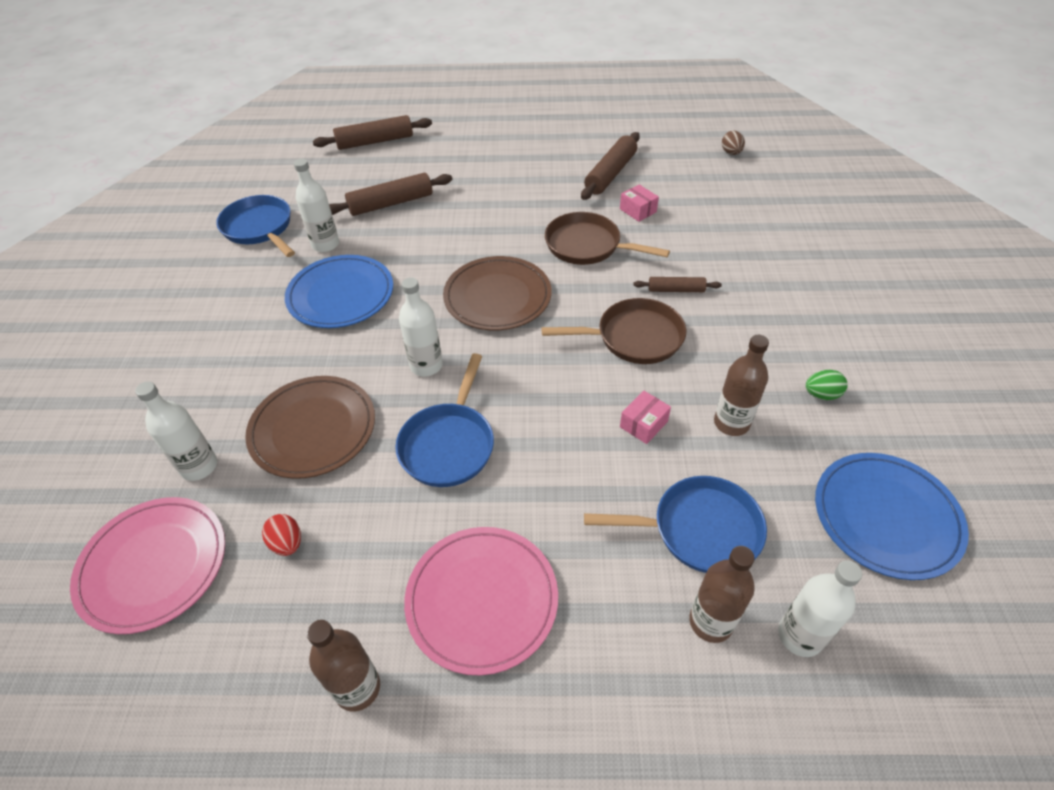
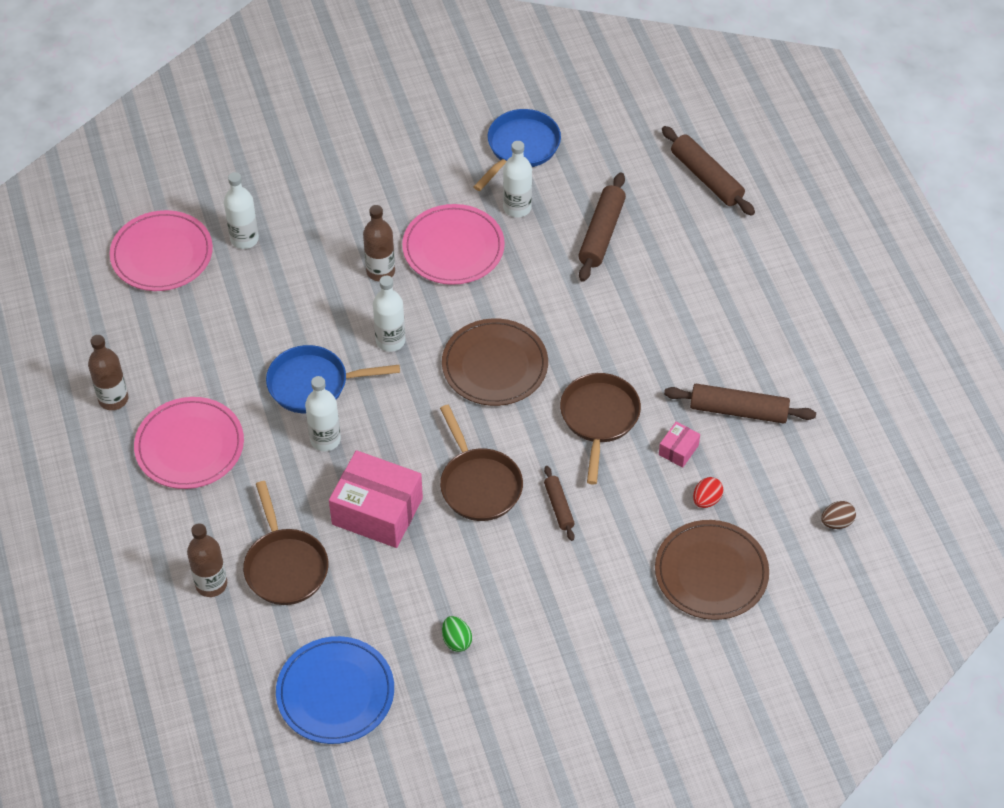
camera: 70 degrees right, 5 degrees up
brown plate [245,376,375,479] -> brown plate moved to [655,520,769,620]
red egg [262,514,301,556] -> red egg moved to [693,477,723,508]
blue plate [285,255,393,328] -> pink plate [402,204,505,285]
brown rolling pin [329,173,452,216] -> brown rolling pin turned 60 degrees clockwise [578,173,626,282]
blue pan [584,476,767,573] -> brown pan [243,481,328,605]
pink box [620,390,671,444] -> pink box [329,450,423,548], size x2.20
brown bottle [714,335,769,436] -> brown bottle moved to [363,205,395,281]
white bottle [778,560,862,657] -> white bottle moved to [305,376,341,451]

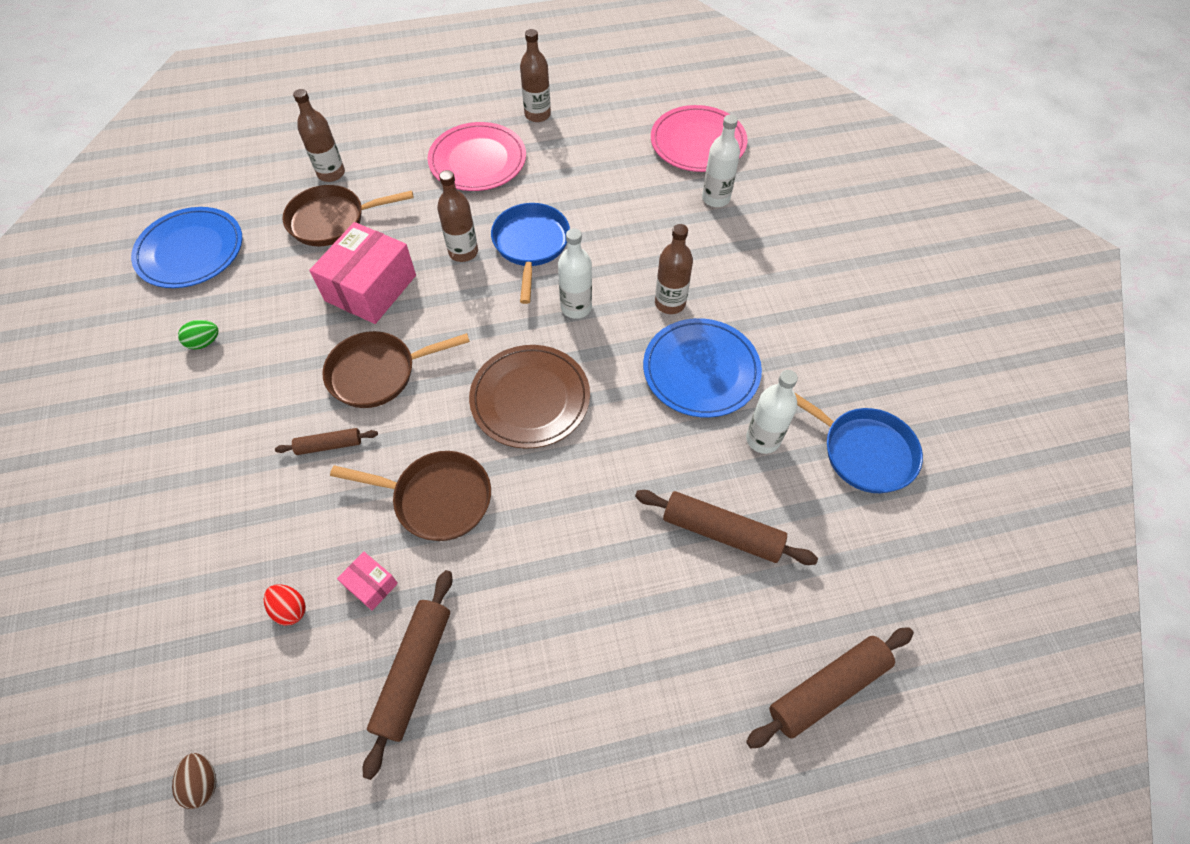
camera: 95 degrees right, 5 degrees up
white bottle [305,376,341,451] -> brown bottle [437,170,478,262]
pink plate [402,204,505,285] -> blue plate [643,318,762,418]
brown plate [655,520,769,620] -> none

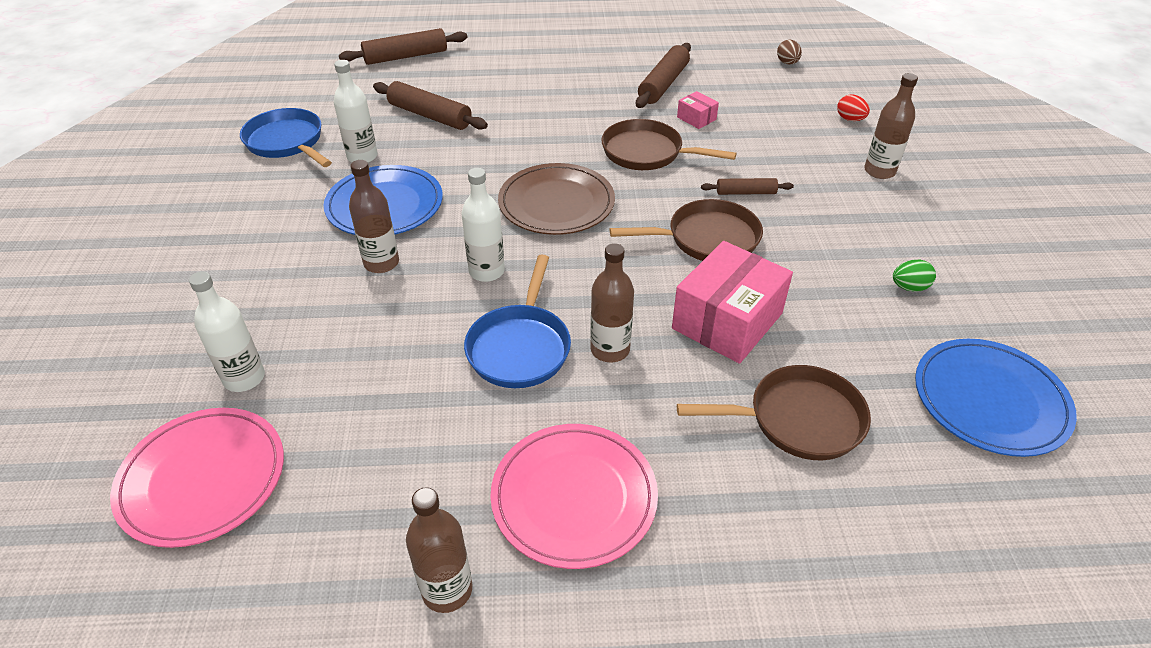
camera: 170 degrees left, 15 degrees down
red egg [264,584,306,626] -> red egg moved to [837,94,870,121]
brown bottle [293,89,345,182] -> brown bottle moved to [864,73,918,179]

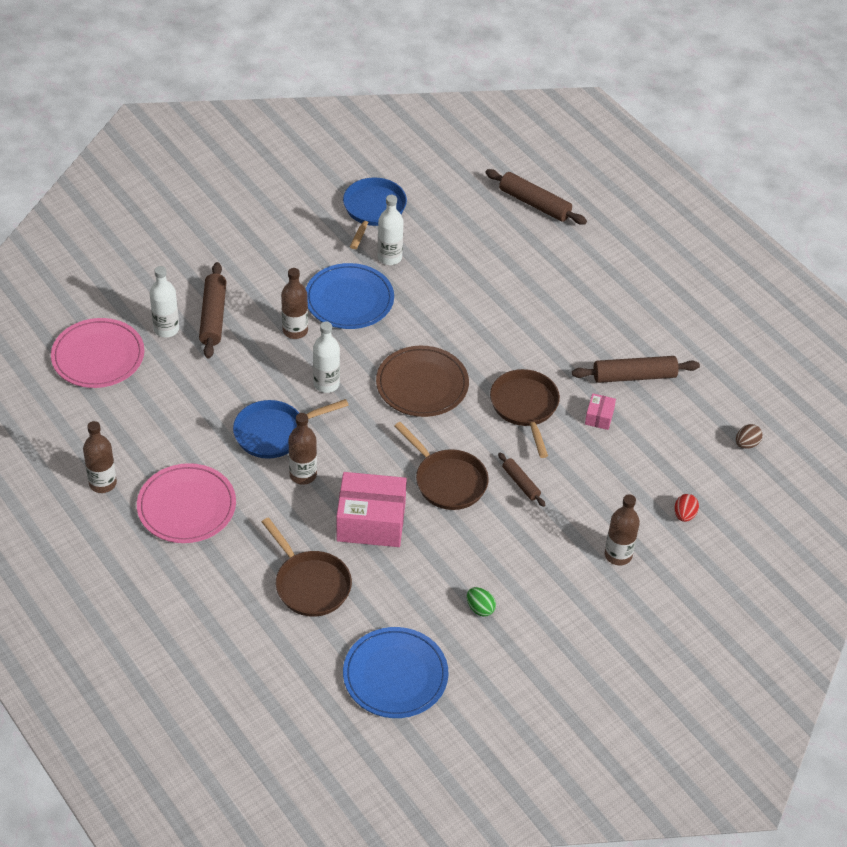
camera: 55 degrees right, 5 degrees up
brown rolling pin [373,81,488,130] -> brown rolling pin moved to [199,262,226,359]

